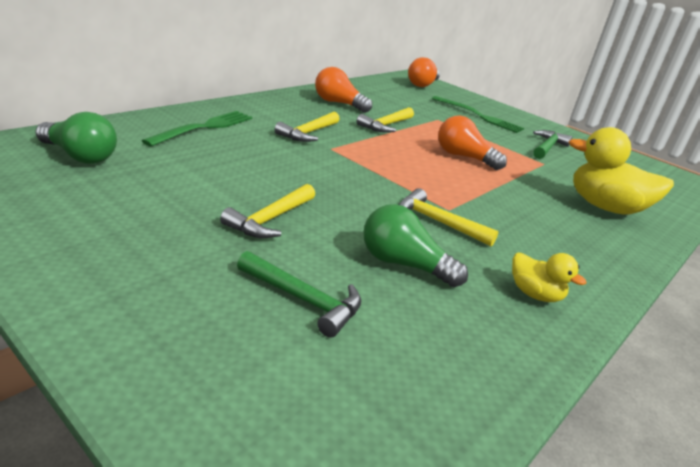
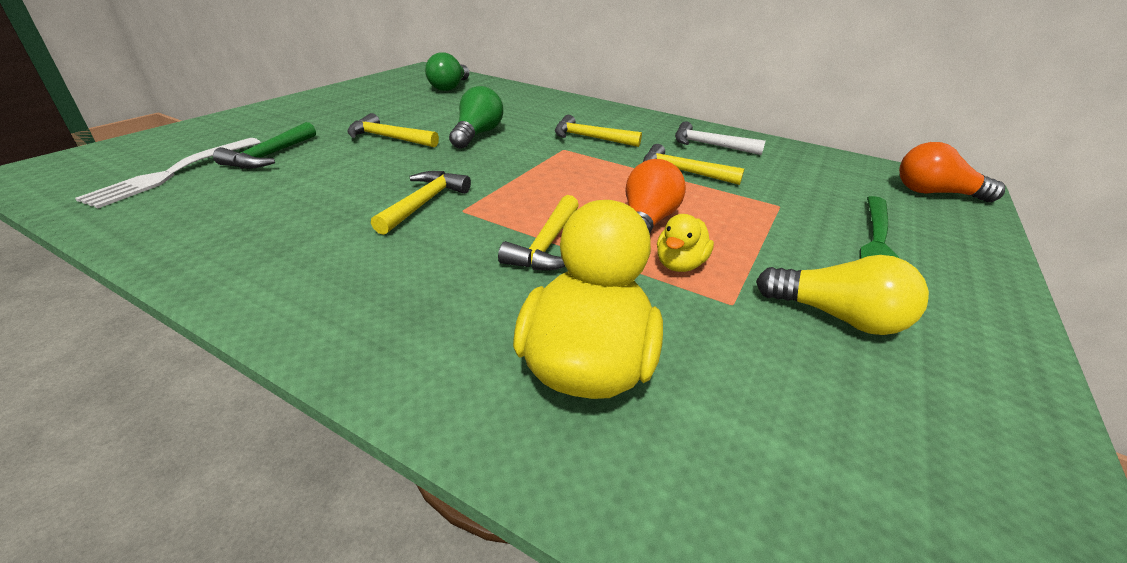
camera: 80 degrees right, 5 degrees up
green fork [142,111,252,147] -> none
orange light bulb [315,67,372,113] -> white hammer [675,121,766,155]
green light bulb [363,204,468,287] -> green light bulb moved to [449,86,503,149]
yellow duck [512,252,586,302] -> yellow duck moved to [657,214,714,272]
green hammer [533,130,572,159] -> yellow light bulb [756,255,929,335]
none -> white fork [75,138,261,208]
none -> yellow hammer [498,195,579,271]

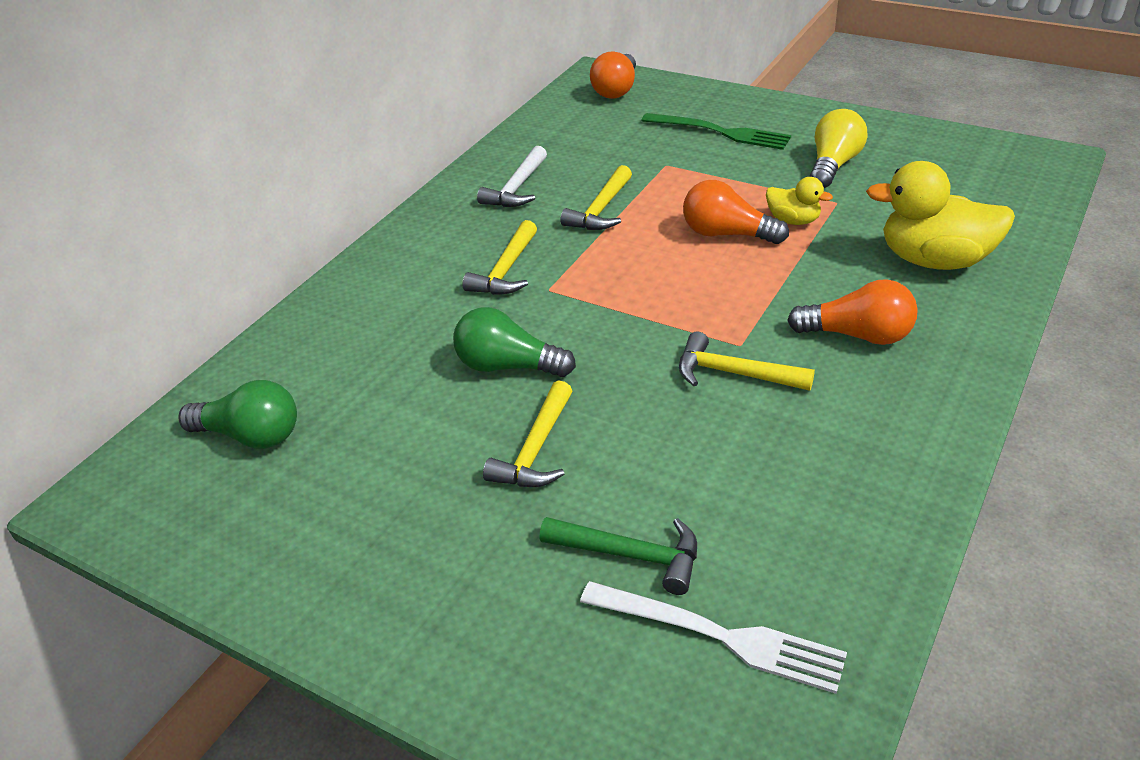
camera: 85 degrees left, 5 degrees up
yellow hammer [498,195,579,271] -> none
none -> orange light bulb [787,279,918,345]

